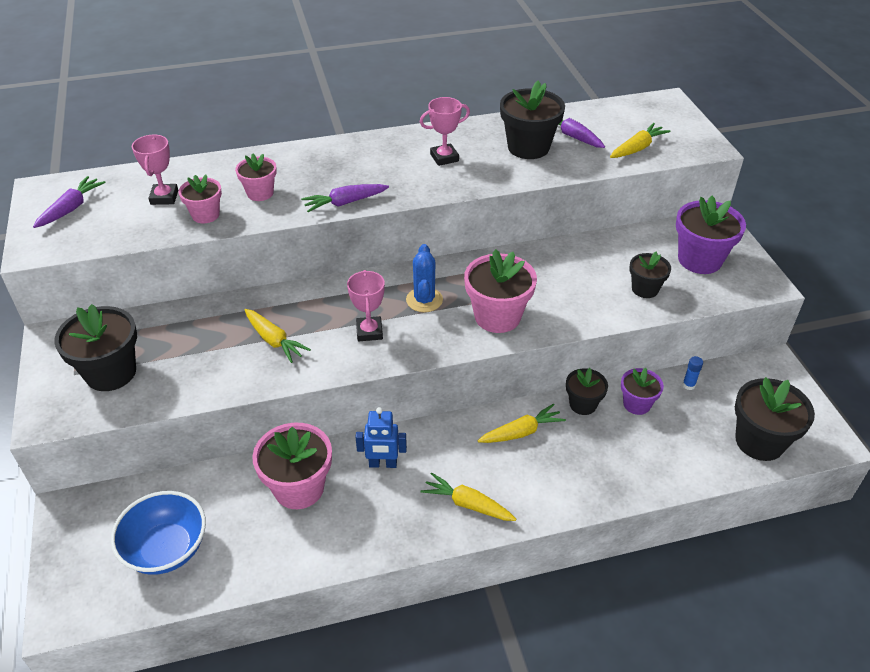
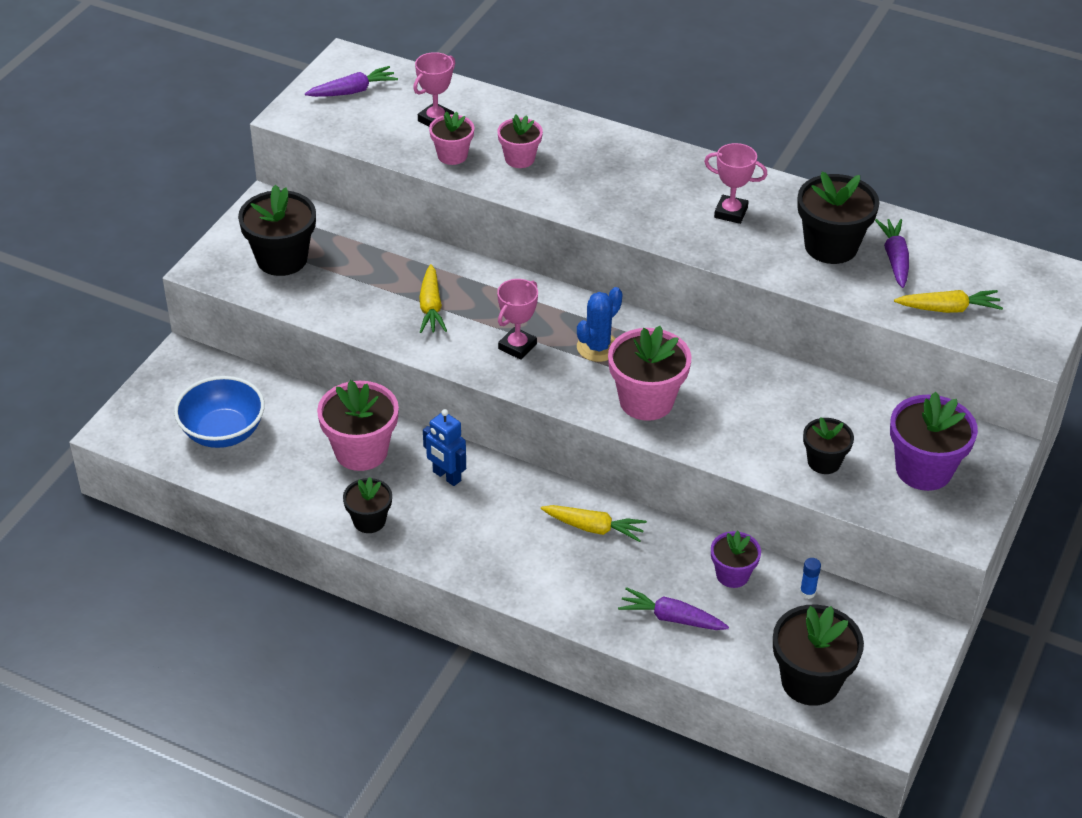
camera: 40 degrees right, 0 degrees up
purple carrot [301,184,389,212] -> purple carrot moved to [618,587,729,630]
yellow carrot [420,472,517,521] -> none
black flower pot [566,368,608,415] -> black flower pot moved to [343,477,392,533]

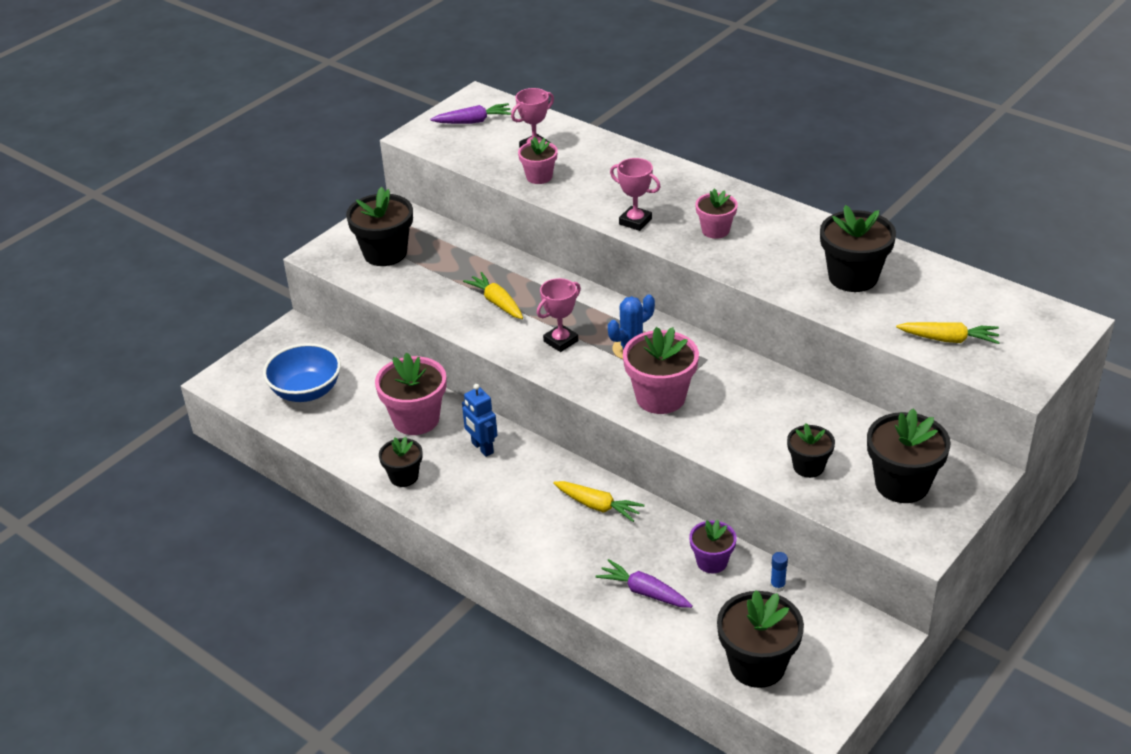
camera: 15 degrees right, 5 degrees down
yellow carrot [419,264,447,333] -> yellow carrot turned 135 degrees clockwise [463,272,523,319]
pink flower pot [497,114,543,168] -> pink flower pot moved to [695,189,738,239]
pink trophy [704,143,767,224] -> pink trophy moved to [610,158,661,231]
purple carrot [875,219,909,288] -> none
purple flower pot [890,392,978,491] -> black flower pot [867,408,951,503]

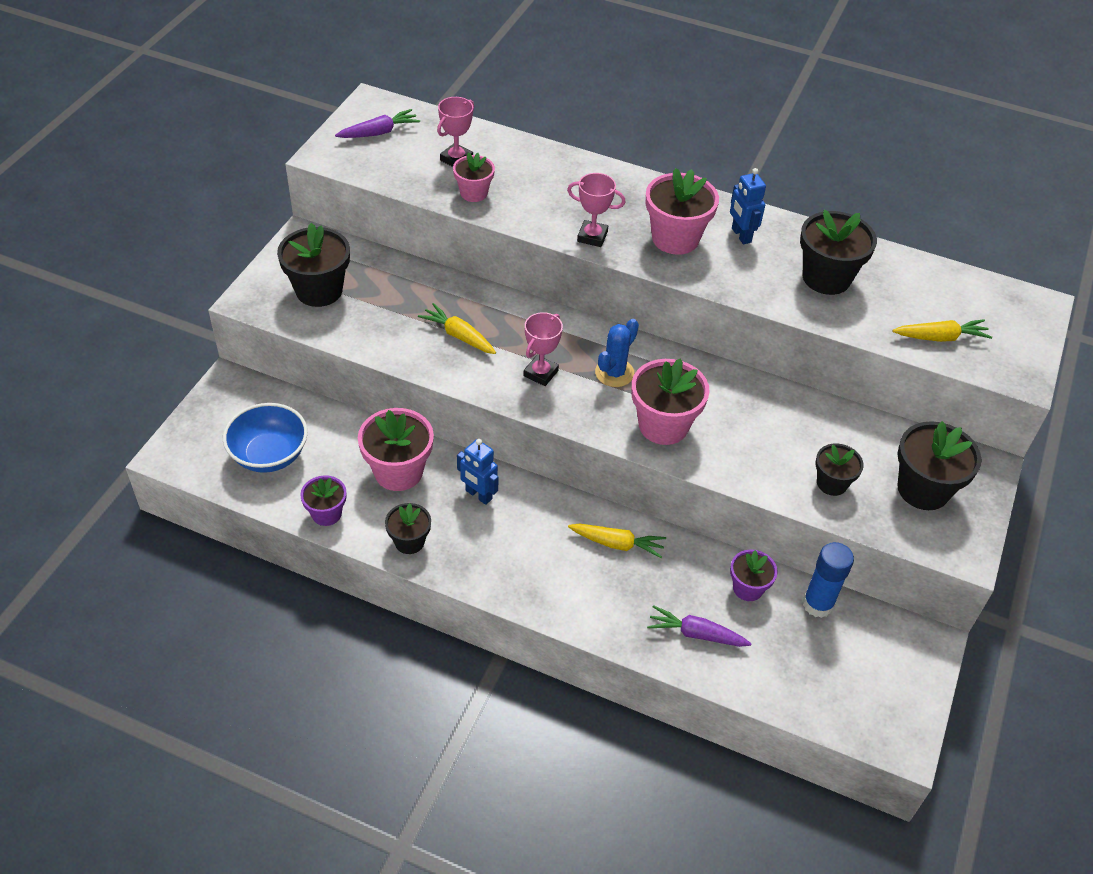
camera: 20 degrees left, 10 degrees up
pink flower pot [695,189,738,239] -> pink flower pot [646,168,719,255], size x1.69
black flower pot [717,590,804,688] -> none
blue glue stick [770,552,788,592] -> blue glue stick [803,542,854,618], size x2.10
none -> purple flower pot [300,475,346,526]
none -> blue robot [730,168,766,244]

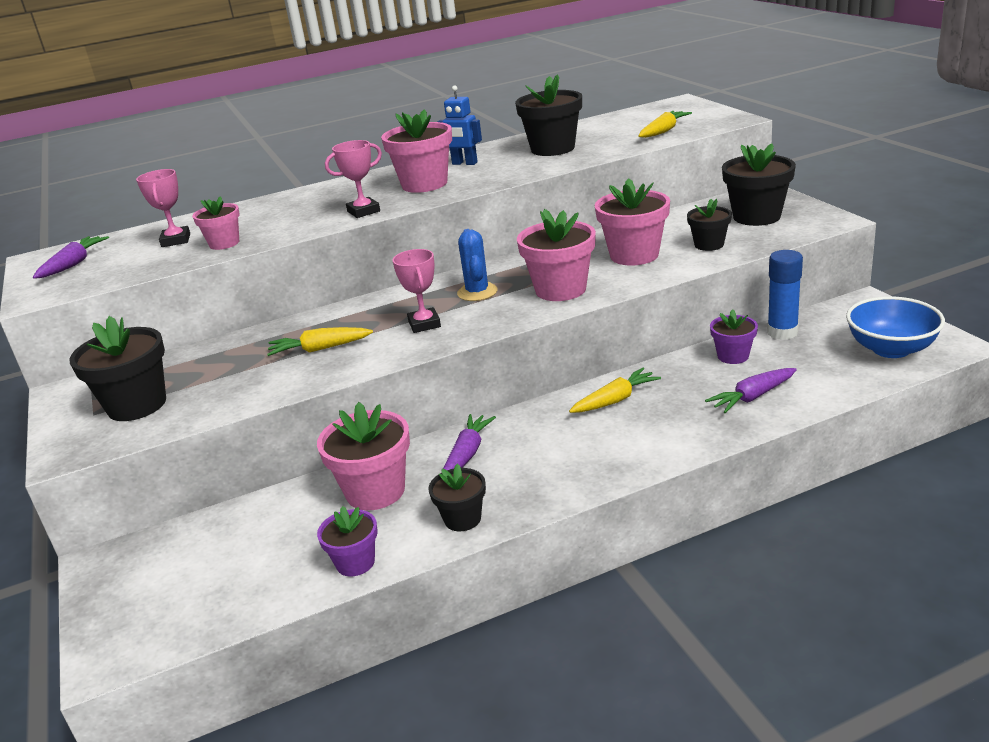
camera: 40 degrees left, 20 degrees down
blue bowl [223,403,308,473] -> blue bowl moved to [846,296,945,358]
blue robot [457,439,499,505] -> purple carrot [443,414,496,470]
none -> pink flower pot [595,178,670,266]

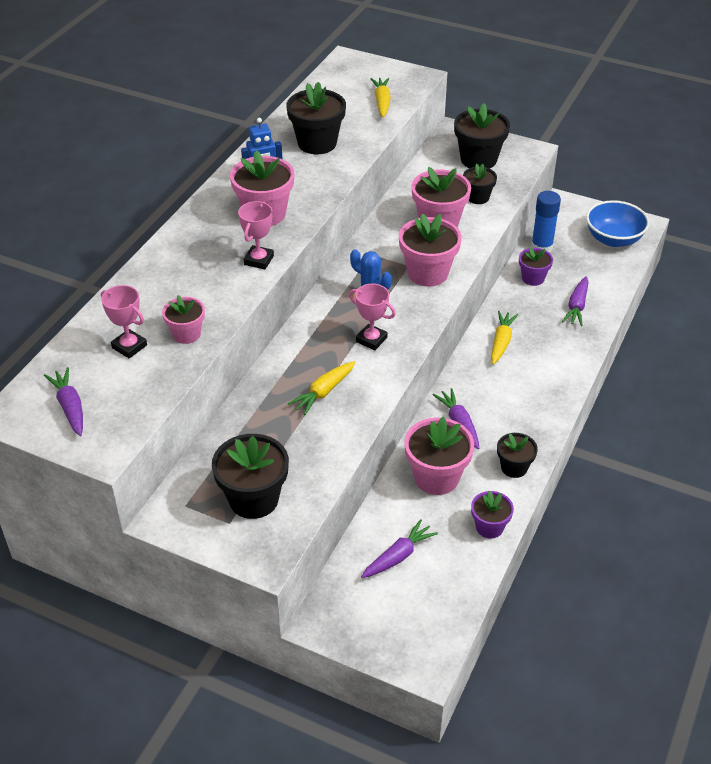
camera: 45 degrees left, 15 degrees up
none -> purple carrot [361,519,438,578]

